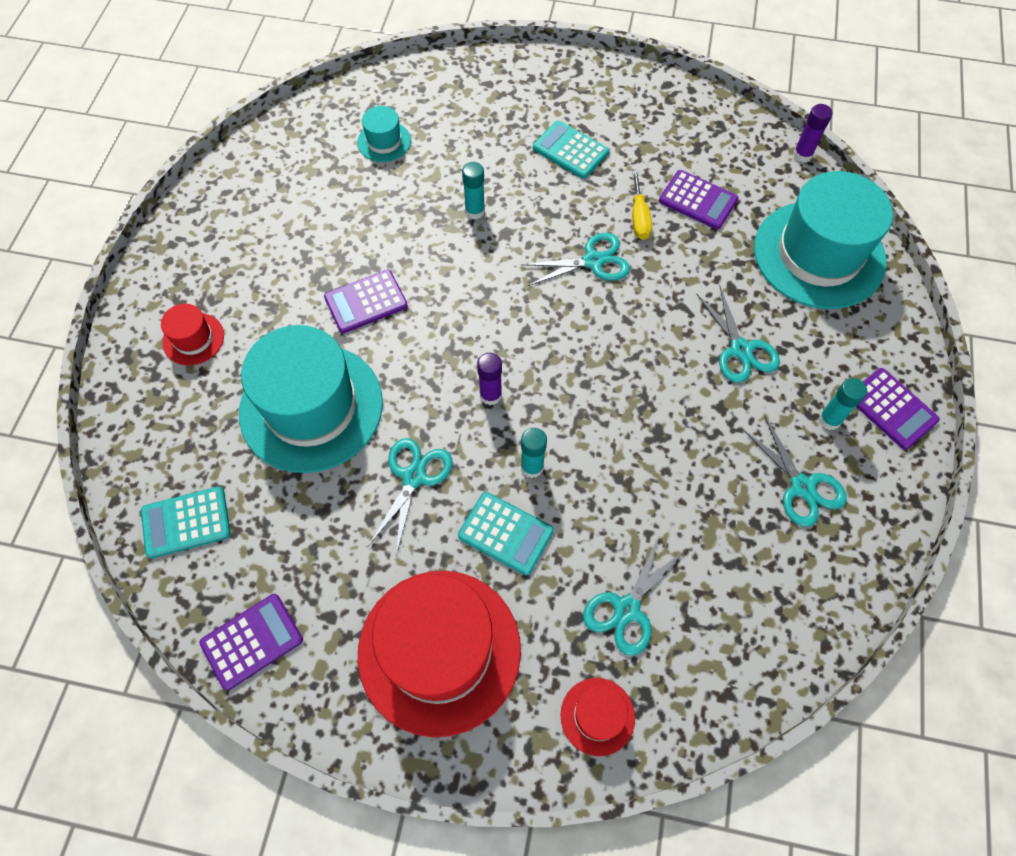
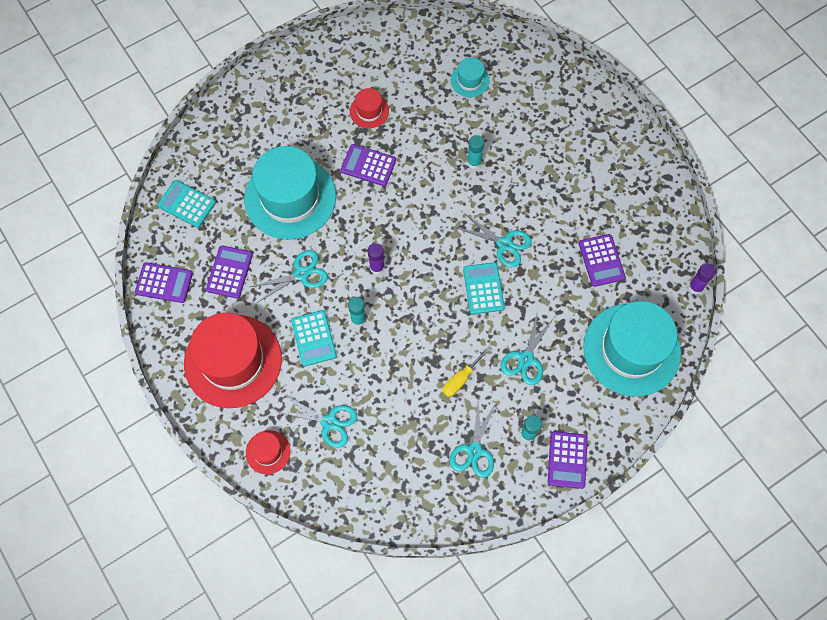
camera: 45 degrees right, 5 degrees up
red hat [161,304,224,365] -> red hat moved to [350,88,389,128]
turquoise calculator [533,121,609,179] -> turquoise calculator moved to [463,263,505,314]
turquoise scissors [583,534,686,656] -> turquoise scissors turned 150 degrees counterclockwise [279,394,357,448]
yellow screwdriver [632,170,652,240] -> yellow screwdriver moved to [442,348,490,397]
none -> purple calculator [206,246,253,299]

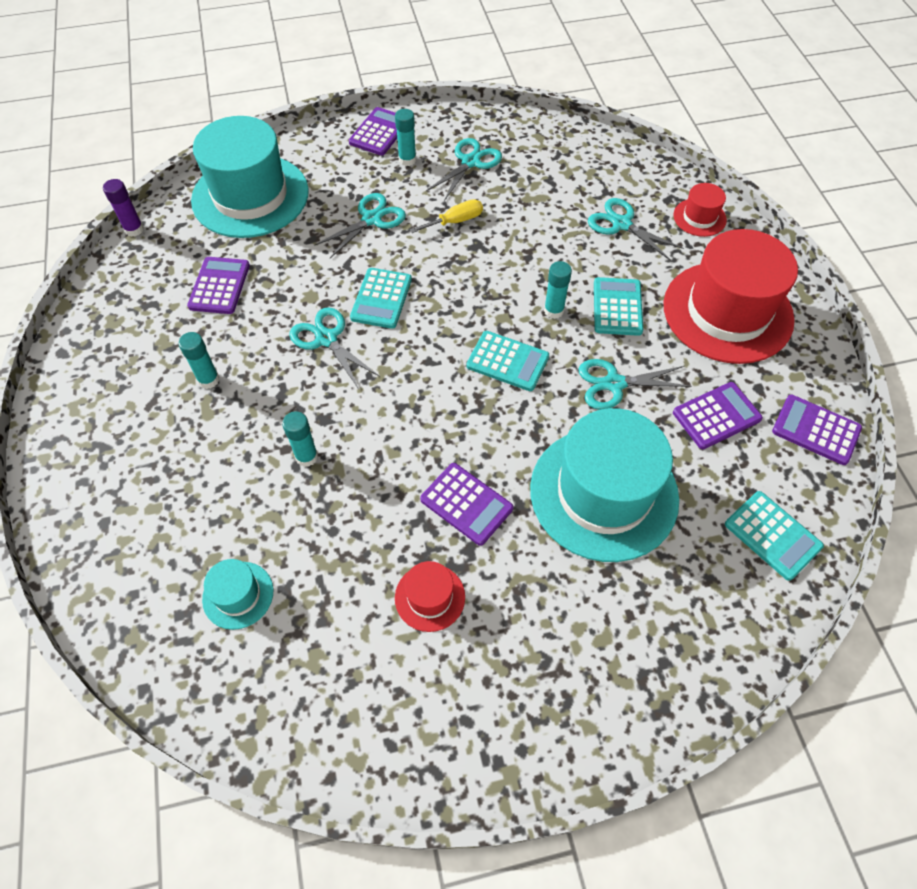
camera: 160 degrees left, 10 degrees down
purple calculator [206,246,253,299] -> purple calculator turned 150 degrees counterclockwise [673,382,763,449]
purple glue stick [368,243,384,274] -> turquoise calculator [466,331,549,391]
none -> turquoise glue stick [178,332,220,389]

